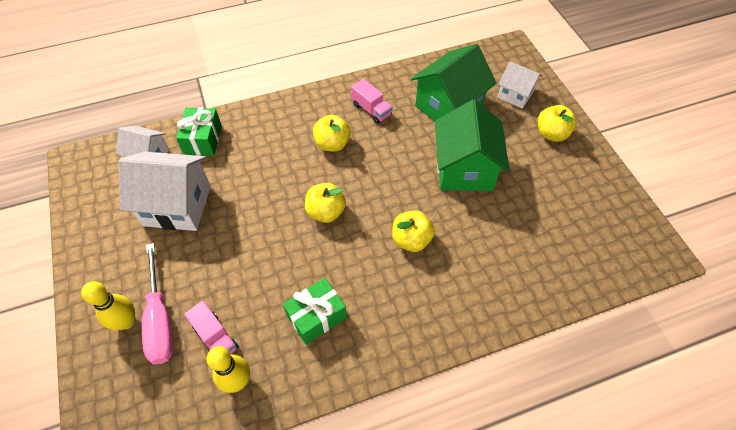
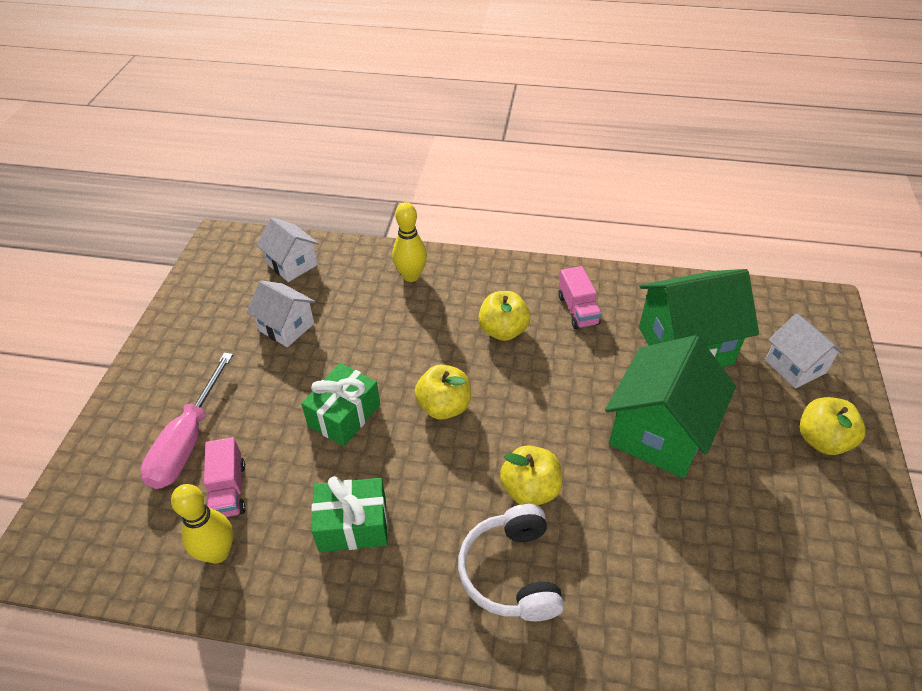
camera: 30 degrees right, 10 degrees down
yellow bowling pin [81,281,135,330] -> yellow bowling pin moved to [392,202,427,282]
white house [119,151,211,231] -> white house [247,281,315,347], size x0.58
green gift [176,107,222,156] -> green gift moved to [301,363,380,446]
none -> white headphones [458,504,564,621]

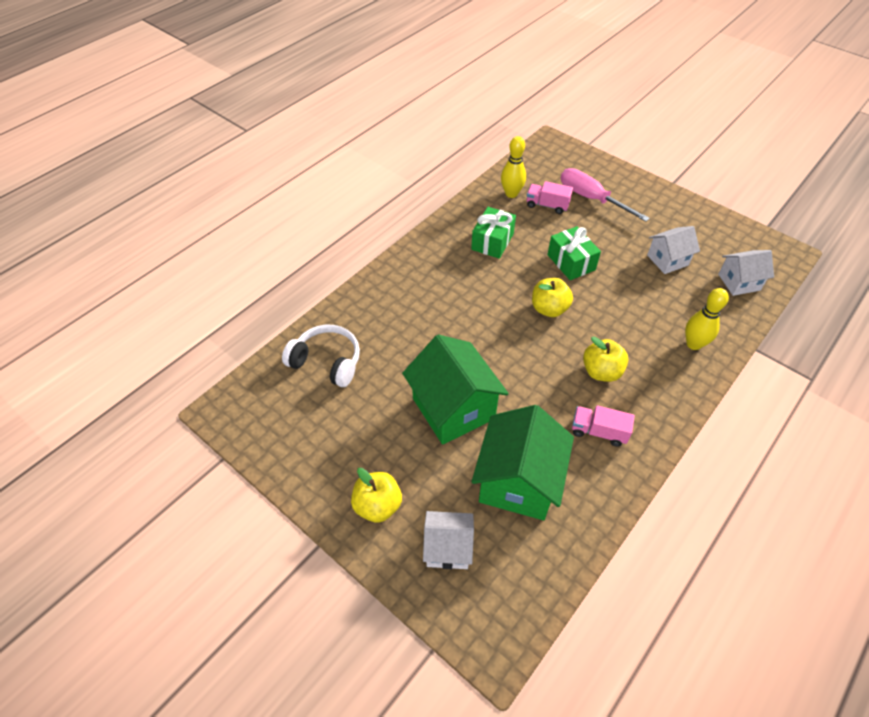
camera: 120 degrees right, 5 degrees up
white headphones [458,504,564,621] -> white headphones moved to [282,325,360,387]
yellow apple [500,445,562,505] -> none

